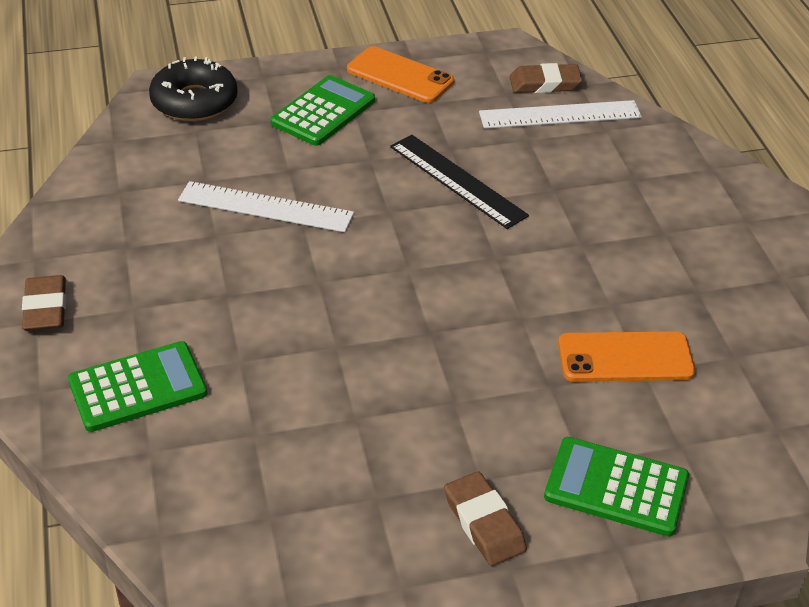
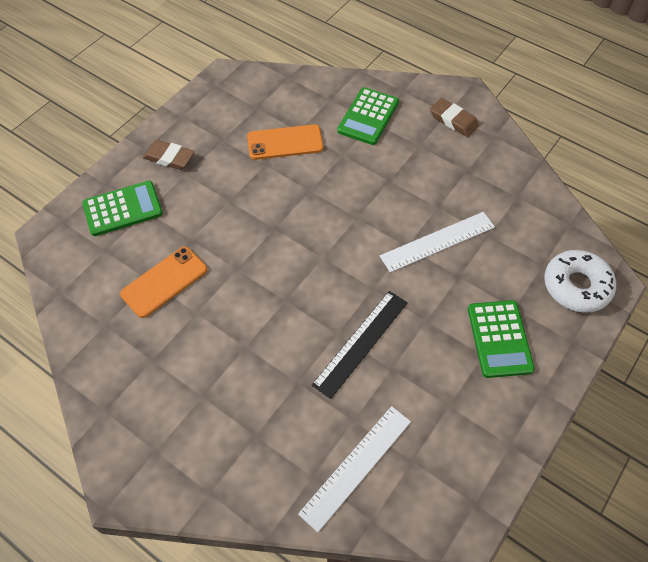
camera: 140 degrees right, 15 degrees up
black donut [149,56,238,121] -> white donut [544,250,616,312]
orange phone [347,46,454,103] -> orange phone moved to [247,124,323,160]
black ruler [390,135,529,229] -> black ruler turned 60 degrees counterclockwise [312,291,408,399]
brown eraser [510,63,582,93] -> none

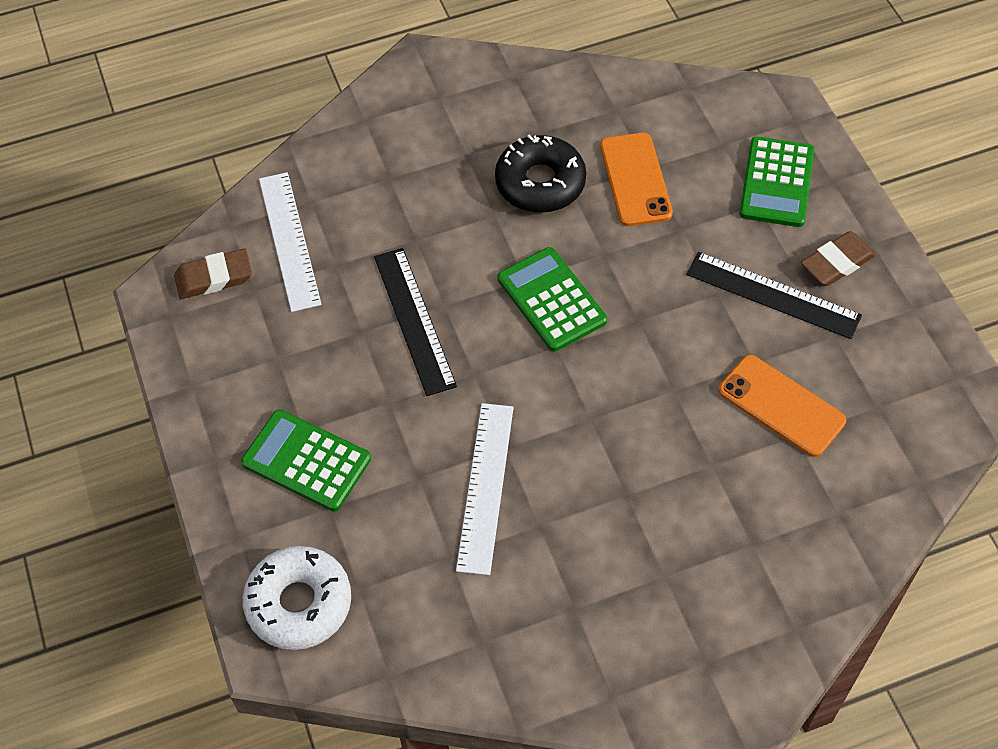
camera: 125 degrees right, 0 degrees up
orange phone [247,124,323,160] -> orange phone turned 75 degrees counterclockwise [718,355,846,457]
green calculator [337,87,399,145] -> green calculator moved to [498,247,607,352]
brown eraser [430,98,479,137] -> brown eraser moved to [174,249,252,299]
none -> black donut [495,134,586,213]
none -> black ruler [686,252,862,339]

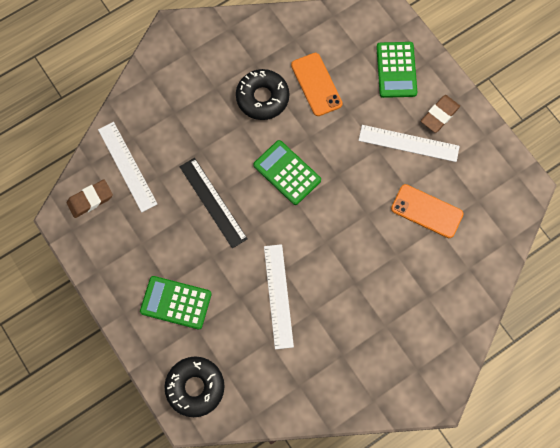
camera: 15 degrees left, 15 degrees up
white donut [243,546,351,650] -> black donut [165,356,225,417]
black ruler [686,252,862,339] -> white ruler [359,125,460,162]

